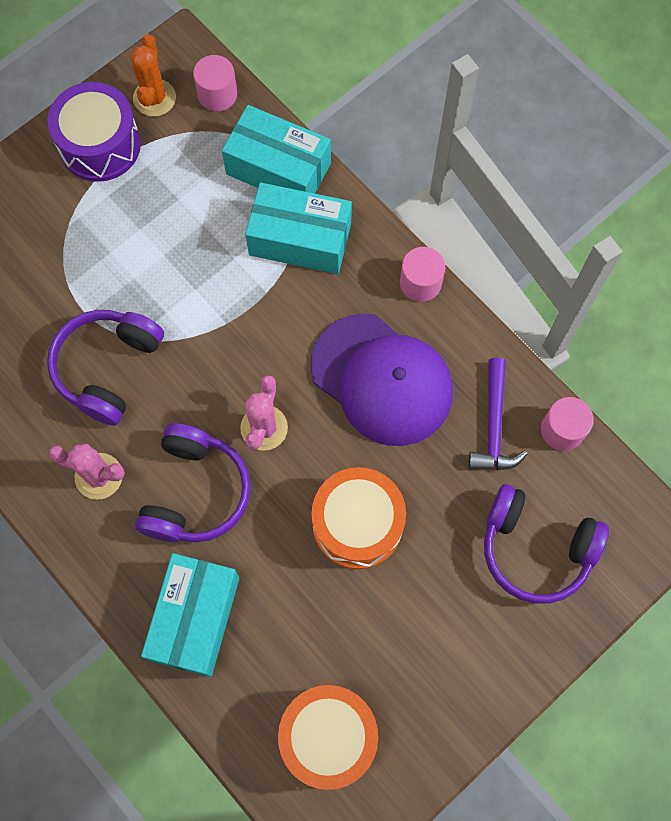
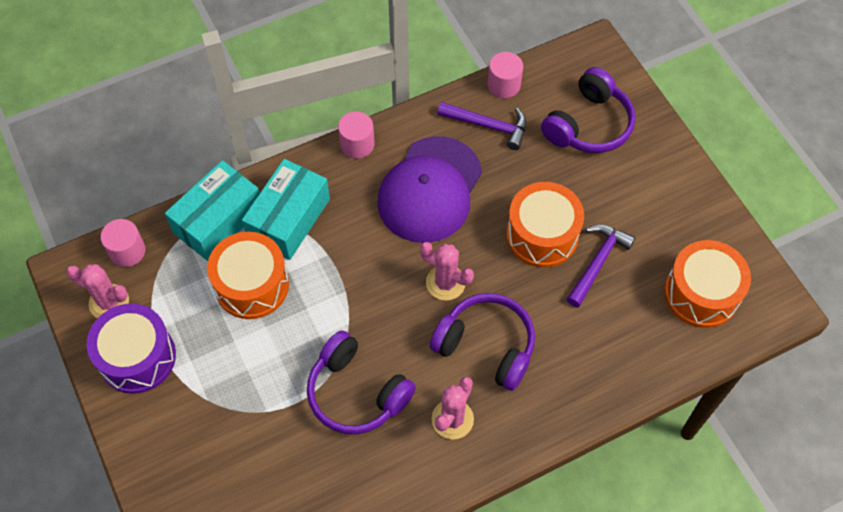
camera: 75 degrees left, 10 degrees down
orange cactus [130,34,176,117] -> pink cactus [66,264,129,318]
turquoise box [141,553,240,677] -> none
purple cap [311,314,453,446] -> purple cap turned 150 degrees clockwise [377,136,482,243]
none -> orange drum [207,232,289,319]
none -> purple hammer [567,224,635,307]

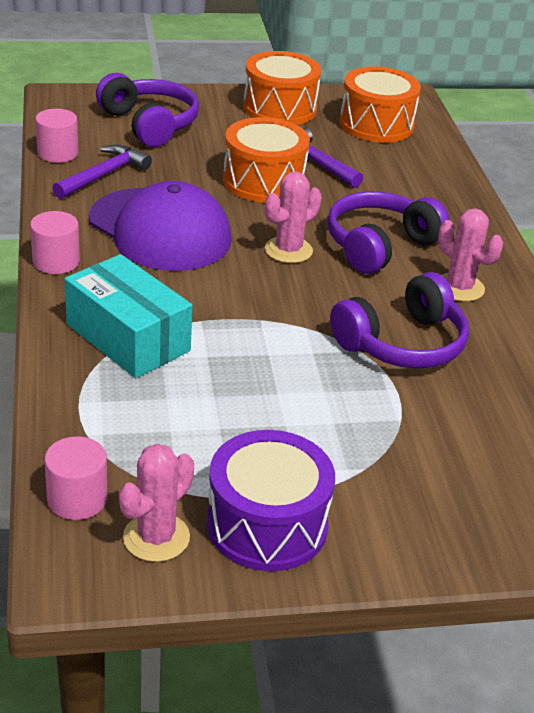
camera: 75 degrees left, 25 degrees down
turquoise box [165,160,260,261] -> none
orange drum [207,232,289,319] -> orange drum moved to [243,51,321,125]

